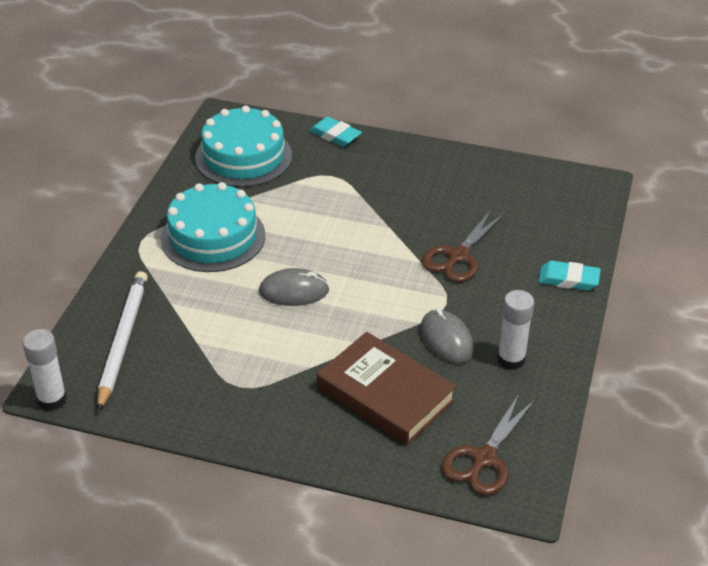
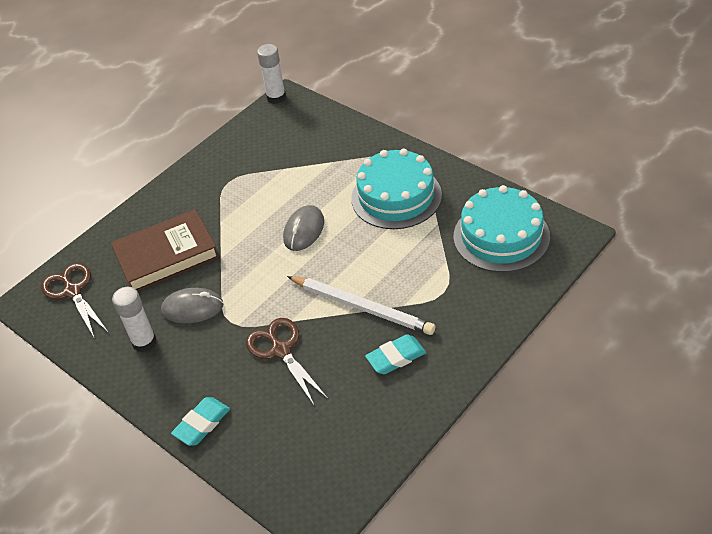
camera: 120 degrees right, 5 degrees up
white pencil [97,271,148,412] -> white pencil moved to [287,276,435,335]
turquoise eraser [309,117,362,147] -> turquoise eraser moved to [365,334,426,374]

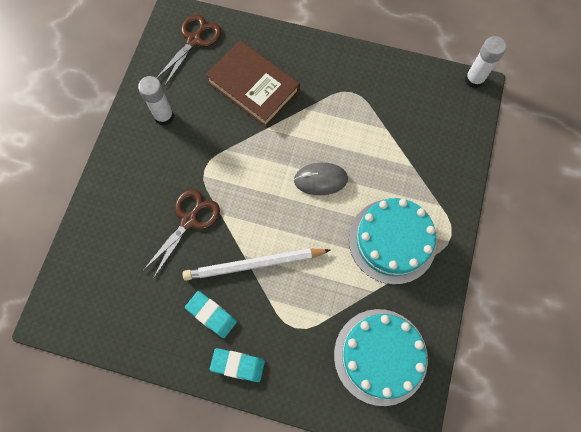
camera: 60 degrees right, 25 degrees up
grey mouse [161,288,224,323] -> none
turquoise eraser [171,397,230,446] -> turquoise eraser moved to [210,348,265,382]
white pencil [287,276,435,335] -> white pencil turned 75 degrees clockwise [183,248,330,281]

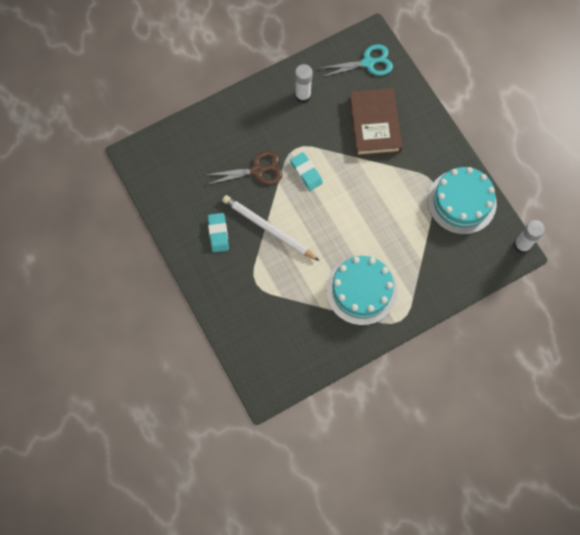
camera: 45 degrees right, 0 degrees up
brown scissors [157,14,222,87] -> turquoise scissors [321,44,393,77]
turquoise eraser [210,348,265,382] -> turquoise eraser moved to [290,152,323,191]
grey mouse [294,163,348,195] -> none
turquoise cake [334,309,428,406] -> turquoise cake moved to [427,167,497,235]

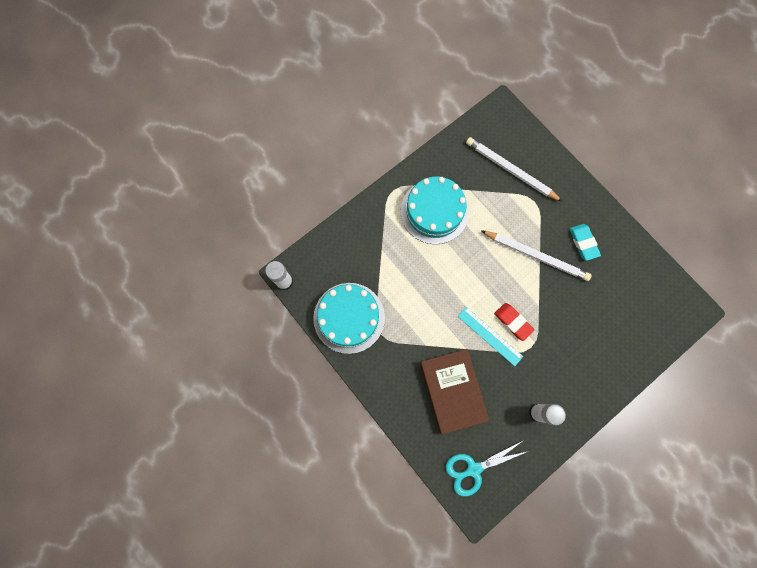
camera: 170 degrees right, 5 degrees up
brown scissors [206,151,283,185] -> none
turquoise eraser [290,152,323,191] -> red eraser [494,303,534,341]
none -> turquoise ruler [458,307,523,366]
none -> white pencil [466,137,563,202]

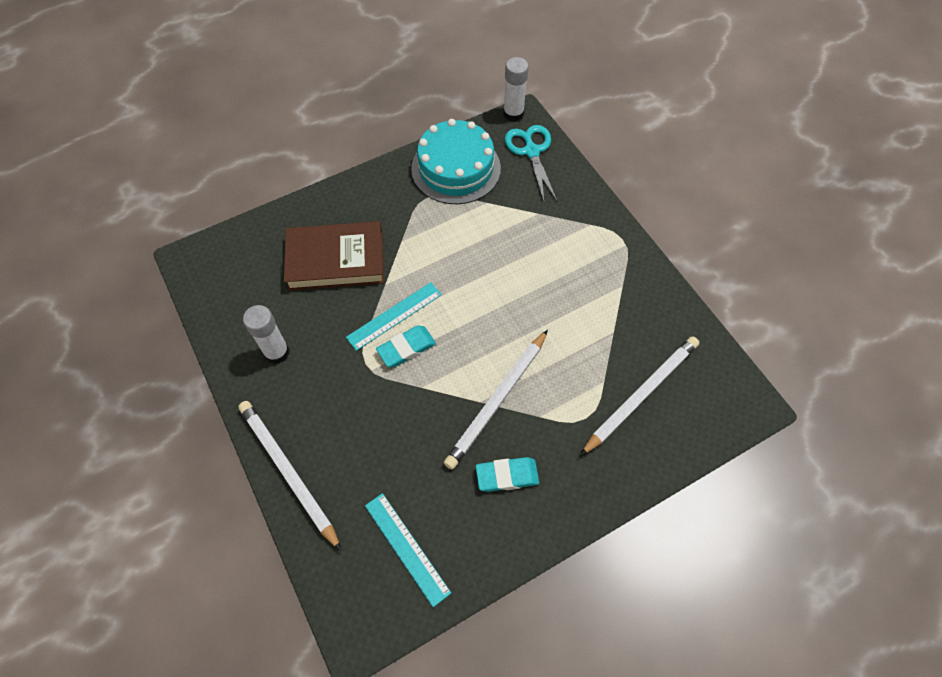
camera: 100 degrees right, 15 degrees down
turquoise cake [401,177,469,244] -> none
turquoise scissors [446,440,528,497] -> turquoise scissors moved to [505,125,557,201]
red eraser [494,303,534,341] -> turquoise eraser [376,325,436,367]
none -> white pencil [238,401,341,551]
none -> turquoise ruler [365,493,451,607]

